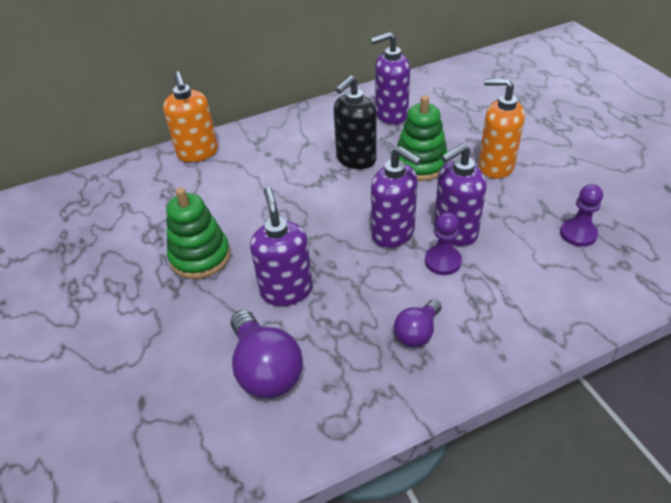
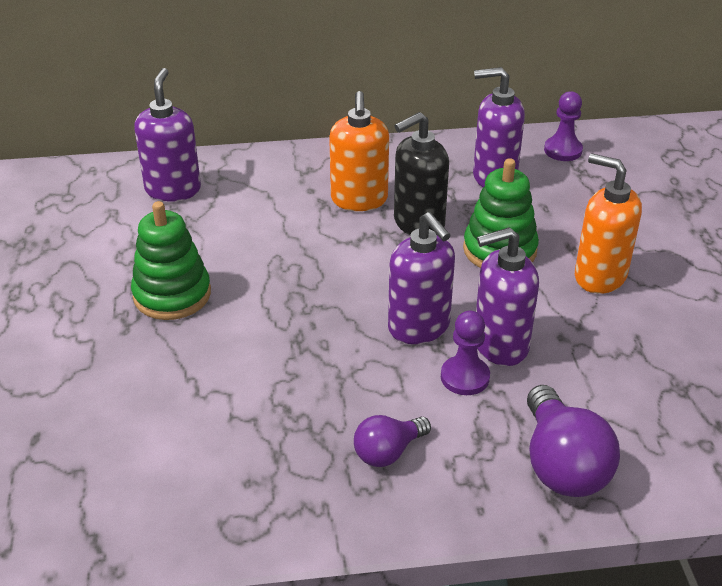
camera: 15 degrees right, 5 degrees down
orange soap dispenser [163,71,218,162] -> orange soap dispenser moved to [329,91,389,211]
purple light bulb [231,310,303,398] -> purple light bulb moved to [527,385,620,497]
purple soap dispenser [250,187,313,306] -> purple soap dispenser moved to [134,68,201,202]
purple pawn [560,184,603,247] -> purple pawn moved to [544,91,583,161]

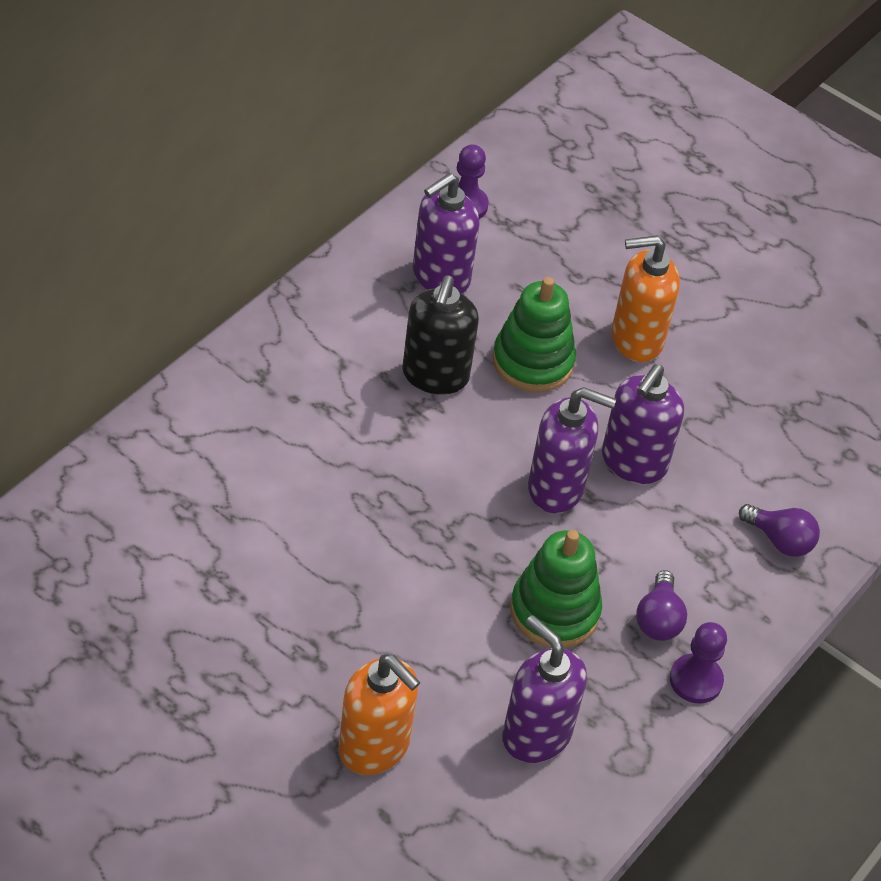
camera: 50 degrees left, 10 degrees up
green stacking toy [131,201,211,320] -> green stacking toy moved to [510,530,602,648]
purple soap dispenser [134,68,201,202] -> purple soap dispenser moved to [502,615,587,763]
orange soap dispenser [329,91,389,211] -> orange soap dispenser moved to [339,654,420,775]
purple pawn [441,311,490,395] -> purple pawn moved to [670,622,727,704]
purple light bulb [527,385,620,497] -> purple light bulb [739,504,820,557], size x0.60

